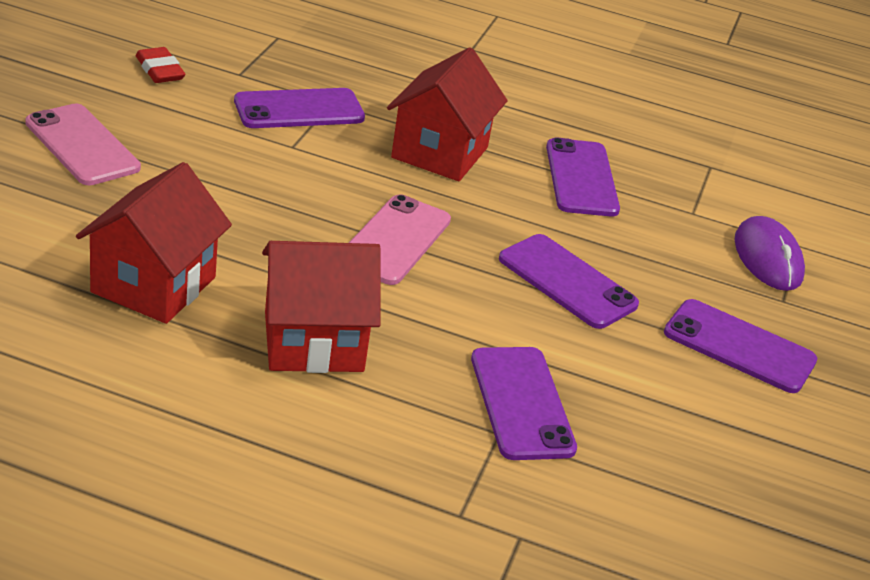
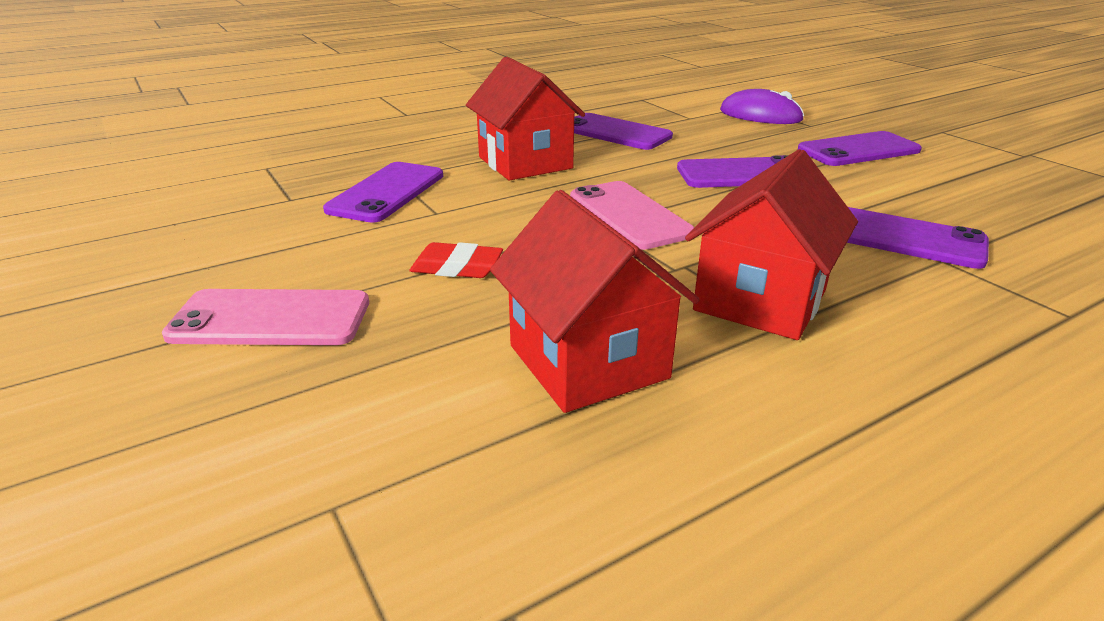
camera: 45 degrees left, 5 degrees down
red eraser [136,47,185,83] -> red eraser moved to [410,242,503,278]

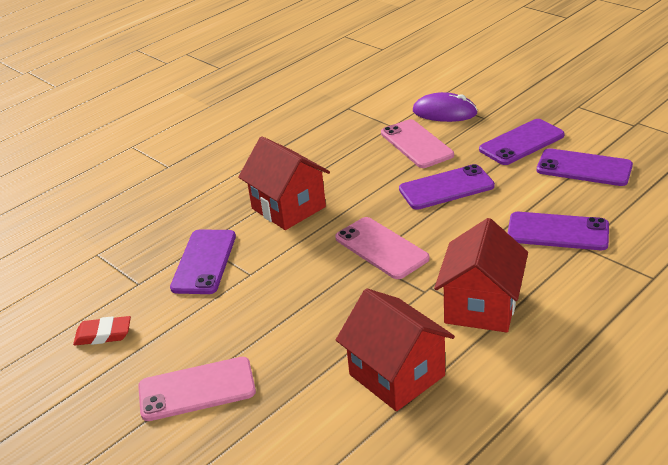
camera: 10 degrees left, 5 degrees up
red eraser [410,242,503,278] -> red eraser moved to [73,316,131,345]
purple phone [574,113,673,150] -> purple phone moved to [537,148,633,186]
none -> pink phone [381,119,454,168]

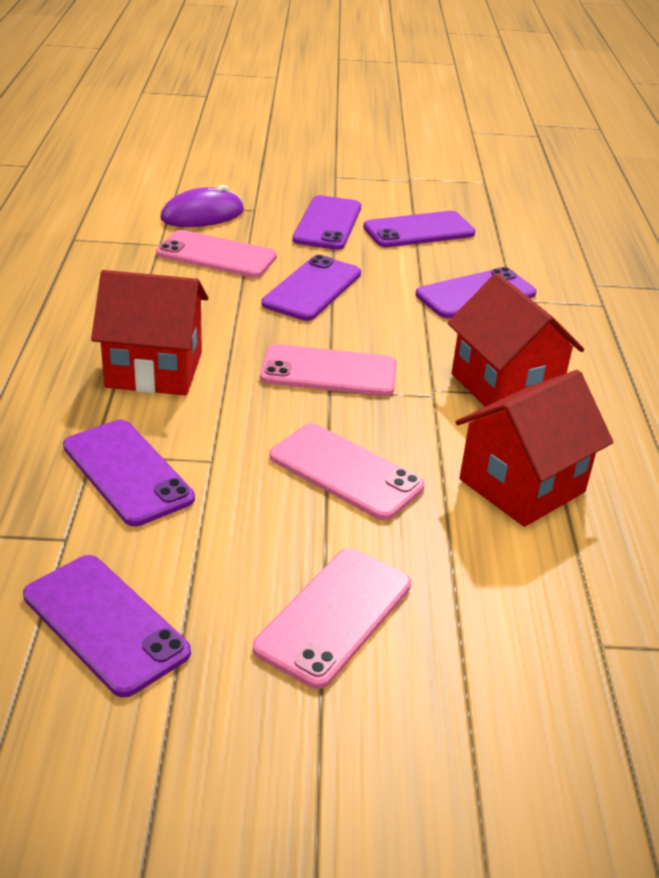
camera: 50 degrees left, 0 degrees up
red eraser [73,316,131,345] -> purple phone [23,555,191,698]
red house [336,288,455,411] -> red house turned 45 degrees counterclockwise [456,370,613,527]
none -> pink phone [269,423,424,520]

